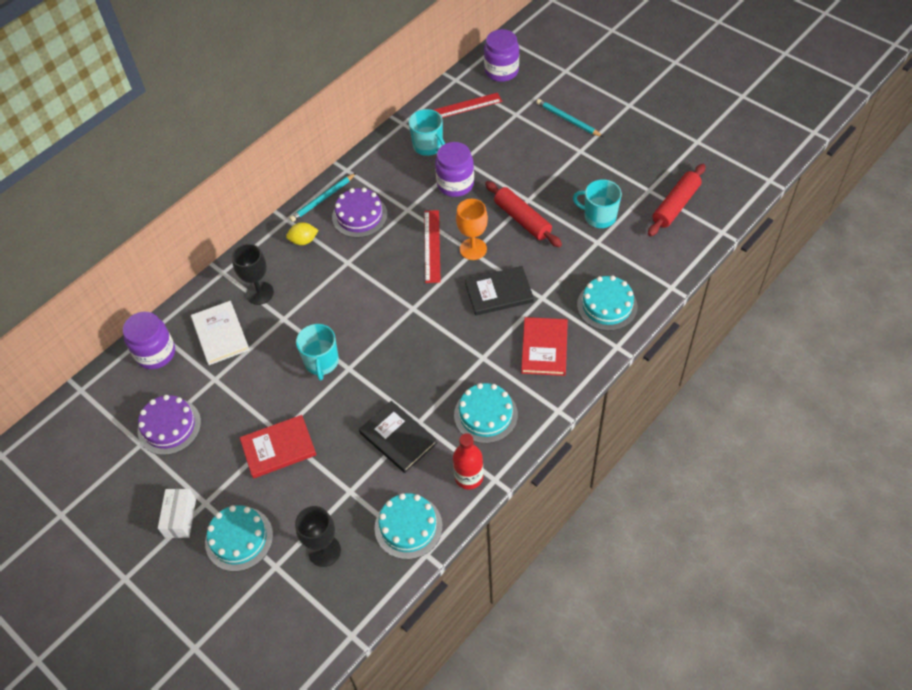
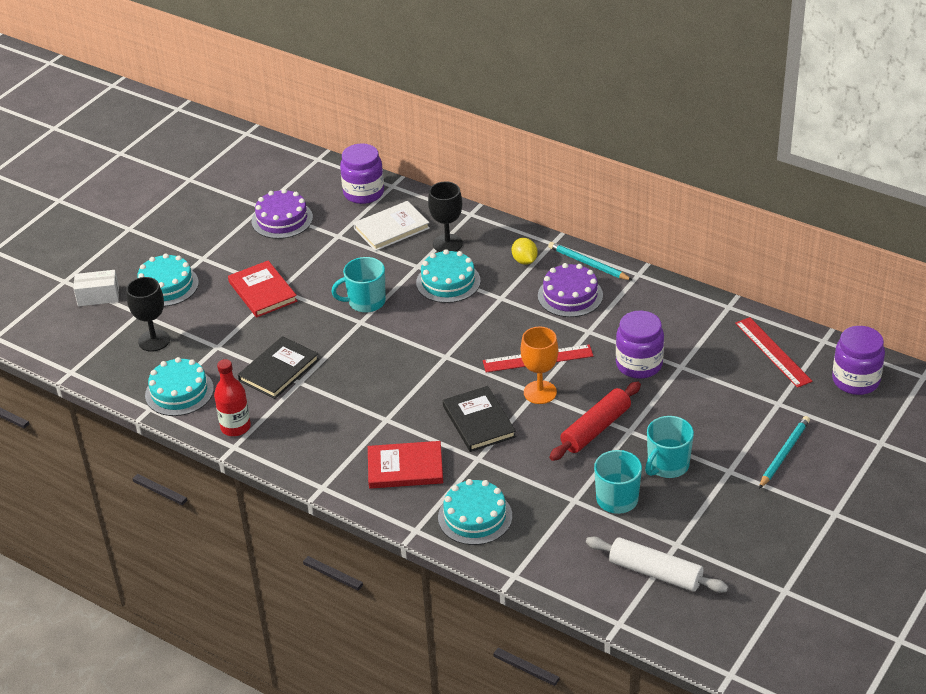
camera: 80 degrees right, 15 degrees down
white box [158,489,196,538] -> white box moved to [74,270,119,306]
turquoise mug [408,109,445,156] -> turquoise mug moved to [645,416,694,478]
turquoise cake [454,383,518,443] -> turquoise cake moved to [416,249,481,303]
red rolling pin [648,164,705,236] -> white rolling pin [586,536,728,593]

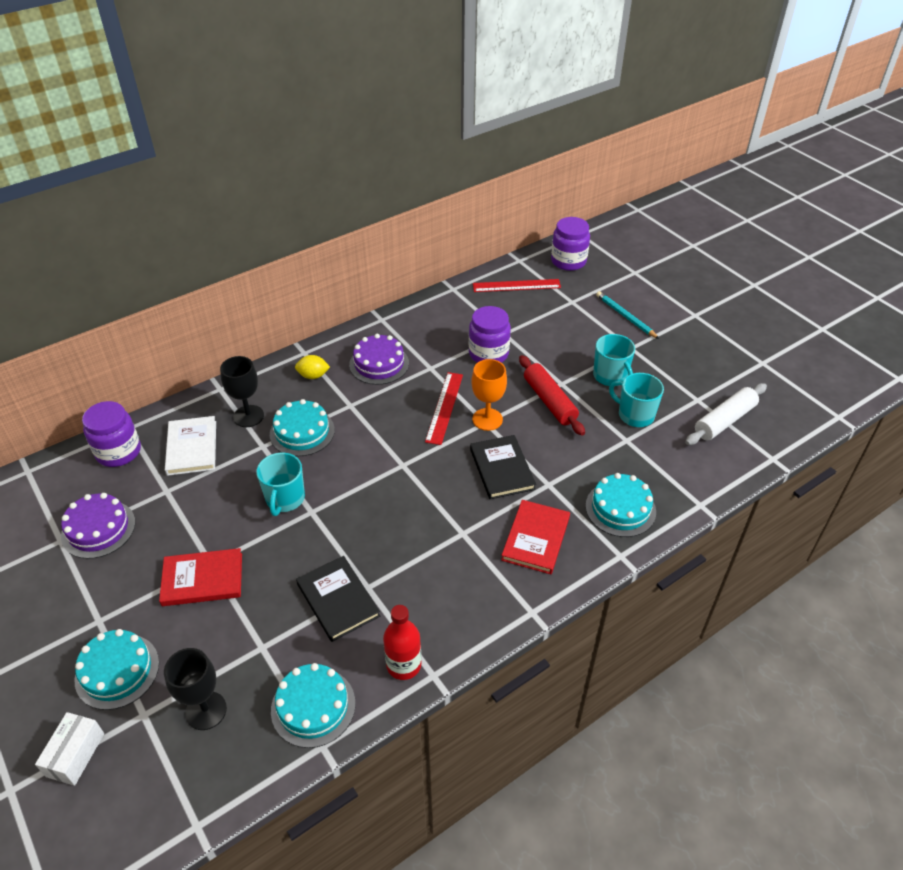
camera: 70 degrees left, 5 degrees up
black book [443,386,516,452] -> black book turned 75 degrees clockwise [470,435,536,499]
turquoise pencil [548,242,632,280] -> none

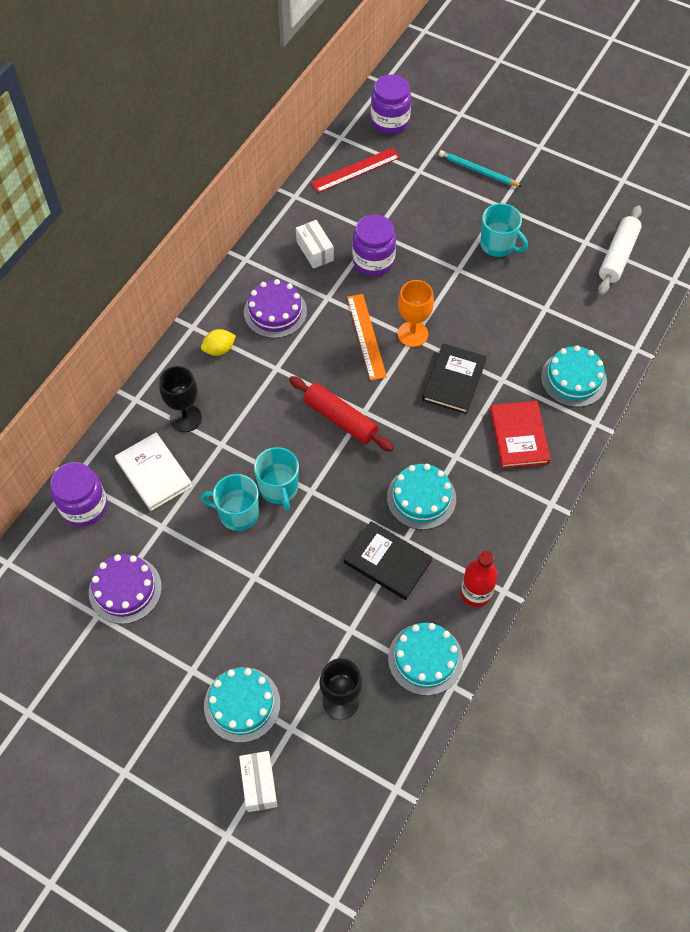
camera: 25 degrees left, 15 degrees up
red book [159,548,242,606] -> none
turquoise cake [270,399,335,456] -> turquoise cake moved to [387,464,456,530]
red ruler [425,372,463,445] -> orange ruler [347,294,387,381]
black book [470,435,536,499] -> black book turned 60 degrees clockwise [422,344,487,414]
red rolling pin [519,355,585,436] -> red rolling pin moved to [289,376,394,452]
turquoise mug [609,373,664,427] -> turquoise mug moved to [201,474,259,531]
none -> white box [296,220,334,269]

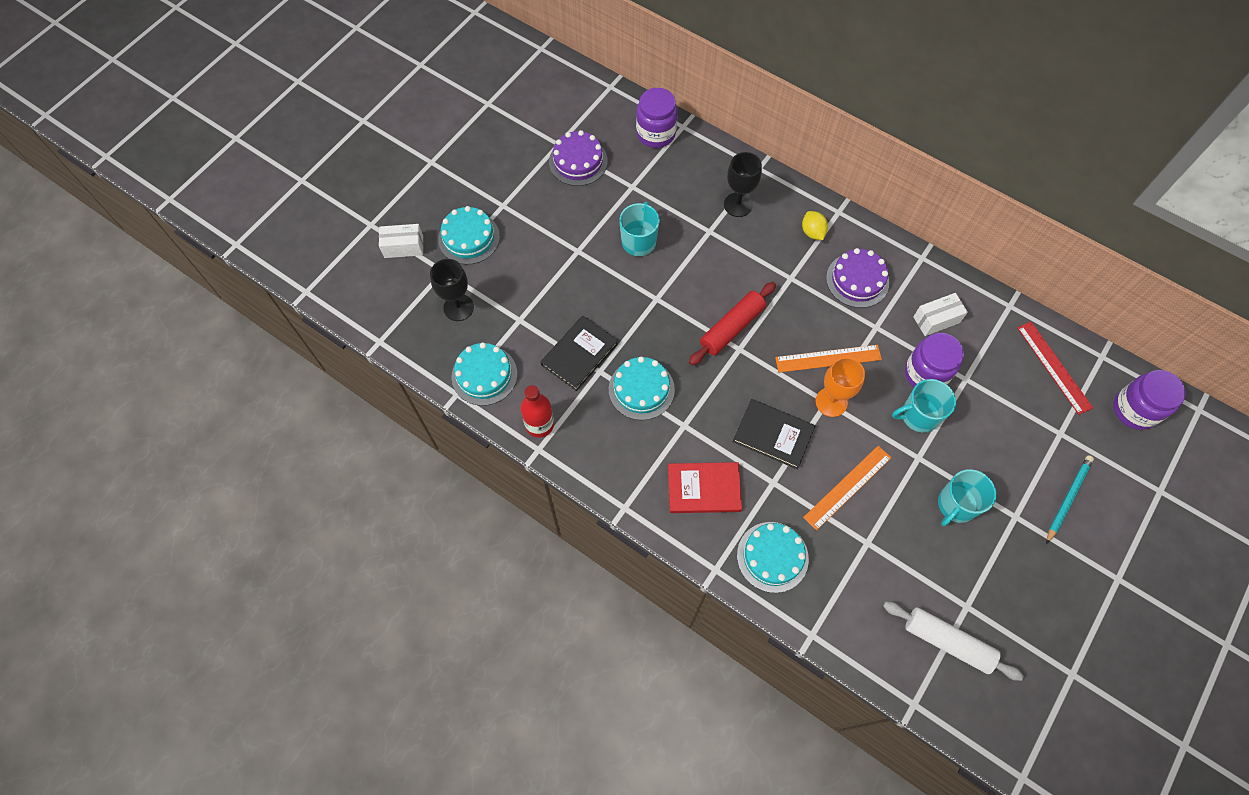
camera: 95 degrees right, 5 degrees up
white book [115,432,193,511] -> none
turquoise mug [254,447,299,511] -> turquoise mug moved to [892,379,956,433]
none -> orange ruler [803,446,891,531]

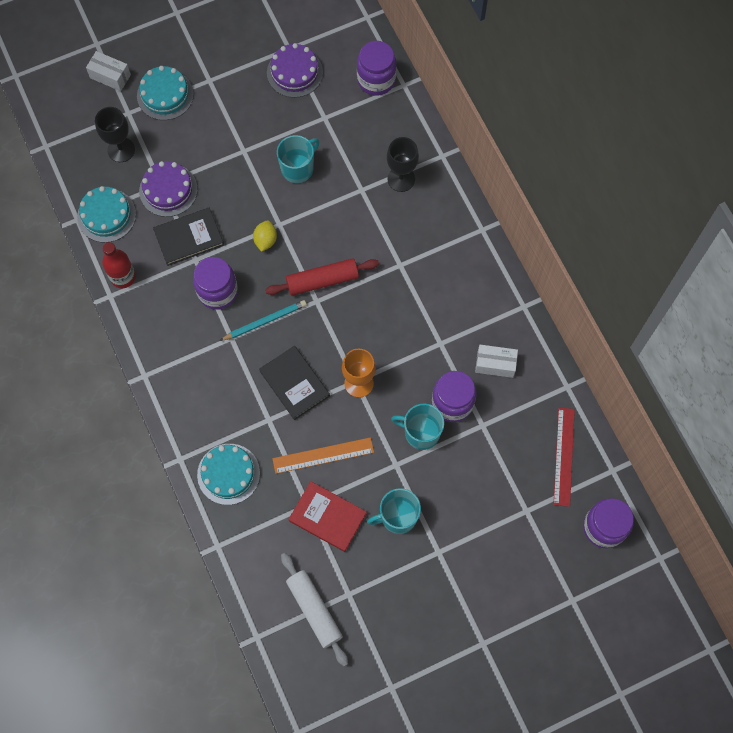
camera: 30 degrees right, 5 degrees up
turquoise cake [609,357,675,420] -> purple jar [193,257,238,310]
red book [668,462,742,513] -> red book moved to [289,481,367,552]
orange ruler [775,345,882,373] -> none
yellow lemon [802,211,828,240] -> yellow lemon moved to [253,220,277,252]
purple cake [826,248,889,308] -> purple cake moved to [139,161,198,217]
turquoise pencil [1046,455,1094,544] -> turquoise pencil moved to [220,300,307,341]

